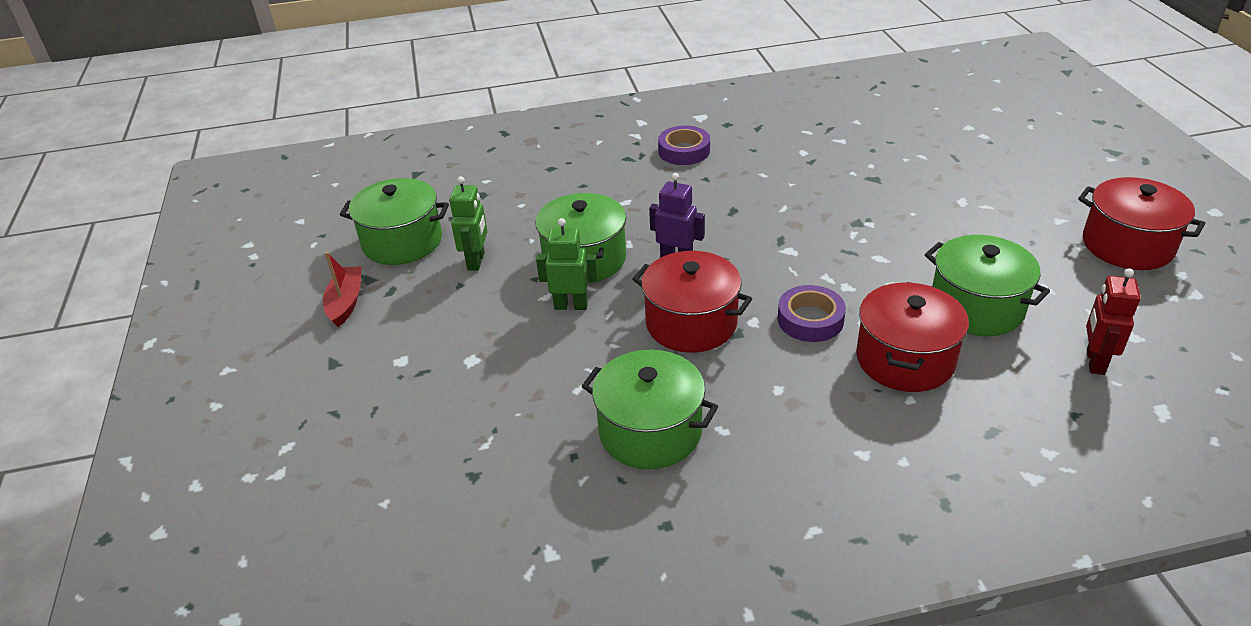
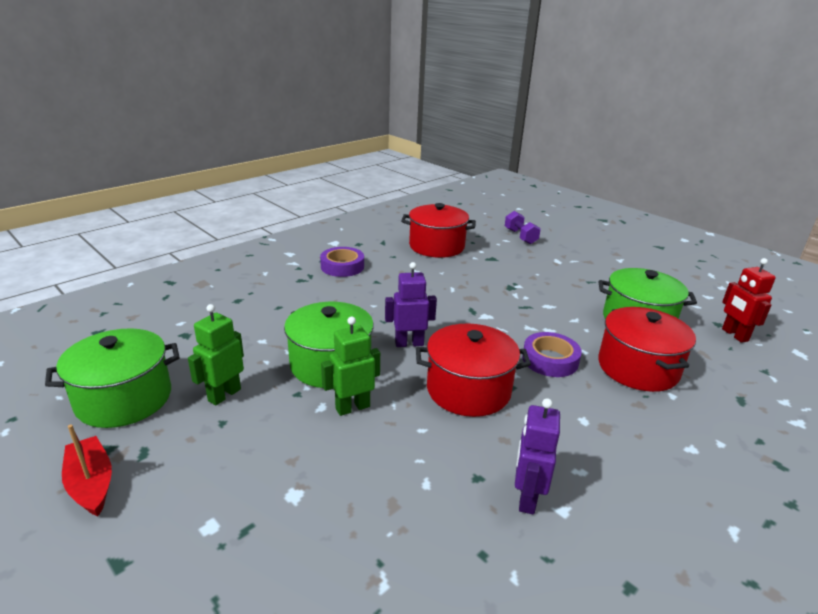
camera: 35 degrees left, 10 degrees down
green robot [449,176,487,271] -> green robot turned 120 degrees counterclockwise [188,304,244,405]
green pot [582,350,718,469] -> purple robot [515,398,560,514]
red pot [1078,177,1205,270] -> red pot moved to [401,203,476,258]
none -> purple dumbbell [505,211,541,244]

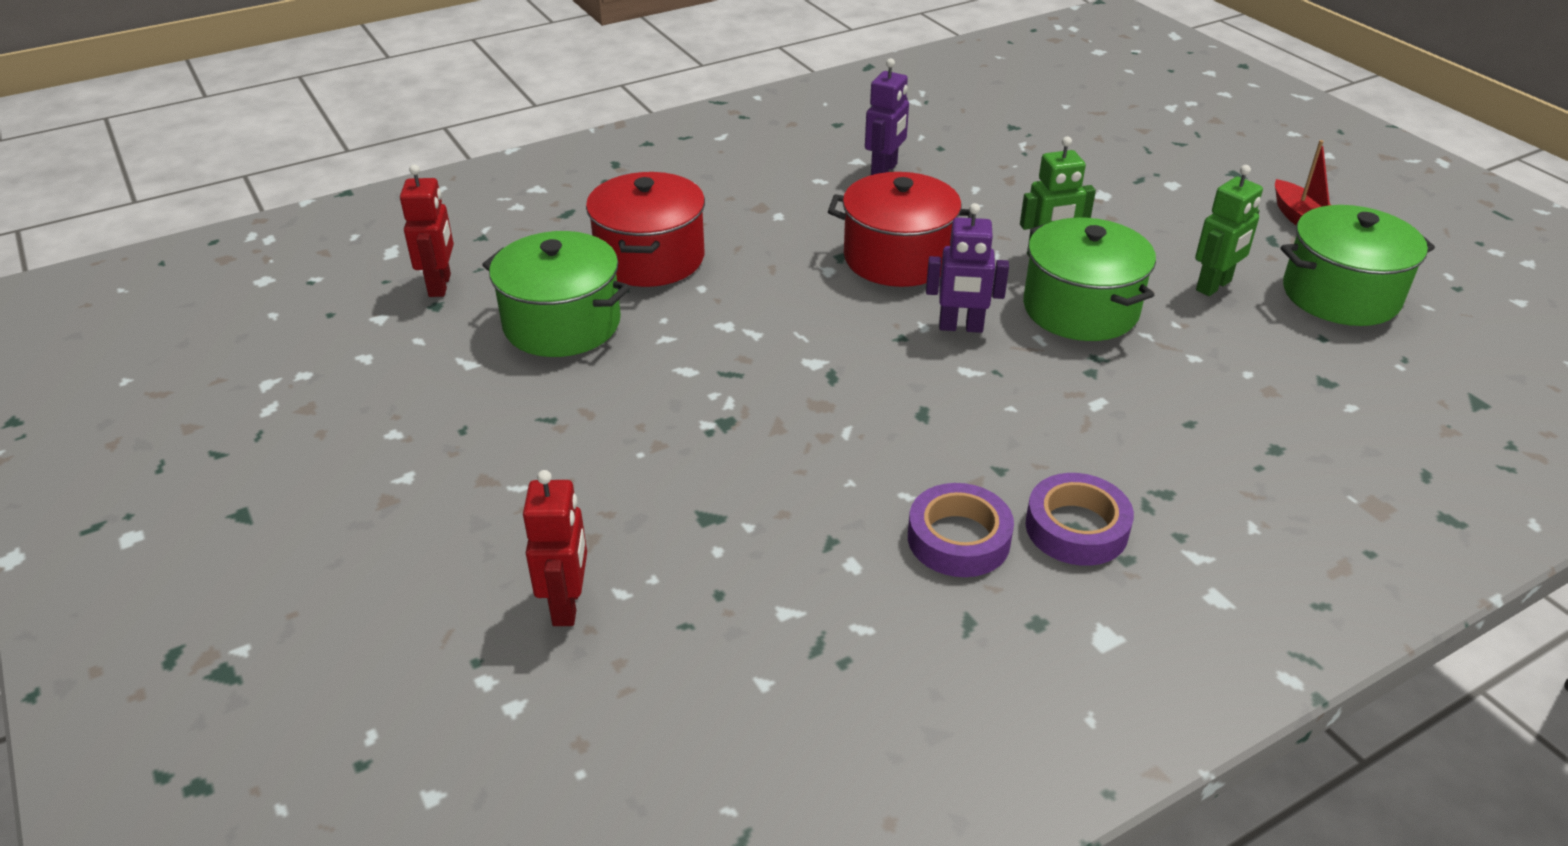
camera: 165 degrees left, 10 degrees up
red pot [401,203,476,258] -> none
purple dumbbell [505,211,541,244] -> red robot [523,470,587,626]
purple tape [522,332,582,377] -> purple tape moved to [908,483,1014,577]

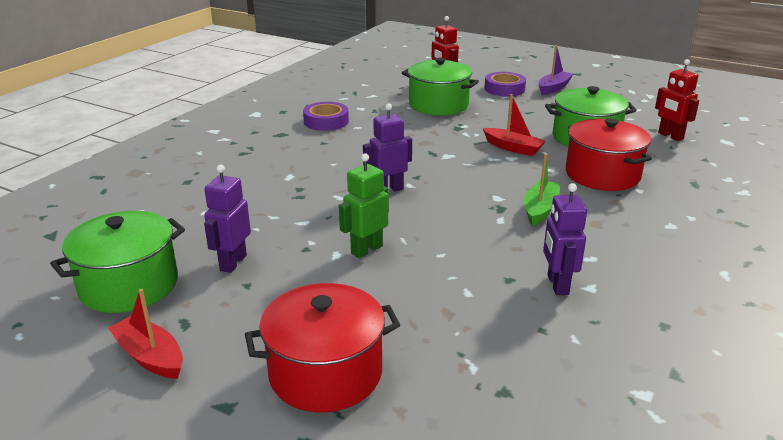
camera: 150 degrees right, 10 degrees down
red pot [828,172,972,287] -> red pot moved to [245,283,400,412]
green pot [1023,218,1156,341] -> green pot moved to [402,57,479,115]
purple tape [1025,473,1134,566] -> purple tape moved to [484,72,526,97]
green robot [1195,165,1263,296] -> purple robot [204,165,251,273]
none -> red boat [483,94,546,156]
none -> green boat [524,154,560,226]
none -> purple boat [538,45,573,95]

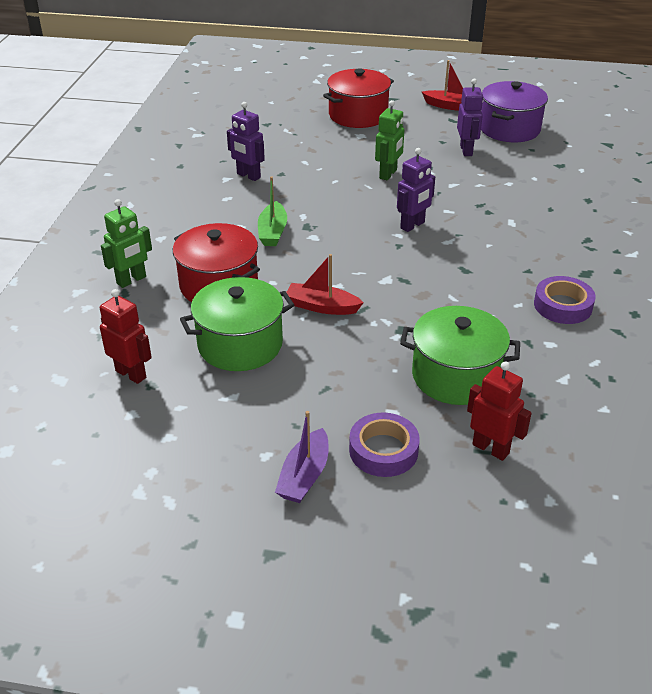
camera: 160 degrees right, 10 degrees up
green pot [50,211,185,313] -> purple pot [481,81,548,142]
purple robot [543,183,587,295] -> purple robot turned 150 degrees clockwise [227,102,265,181]
none -> green robot [101,199,152,288]

